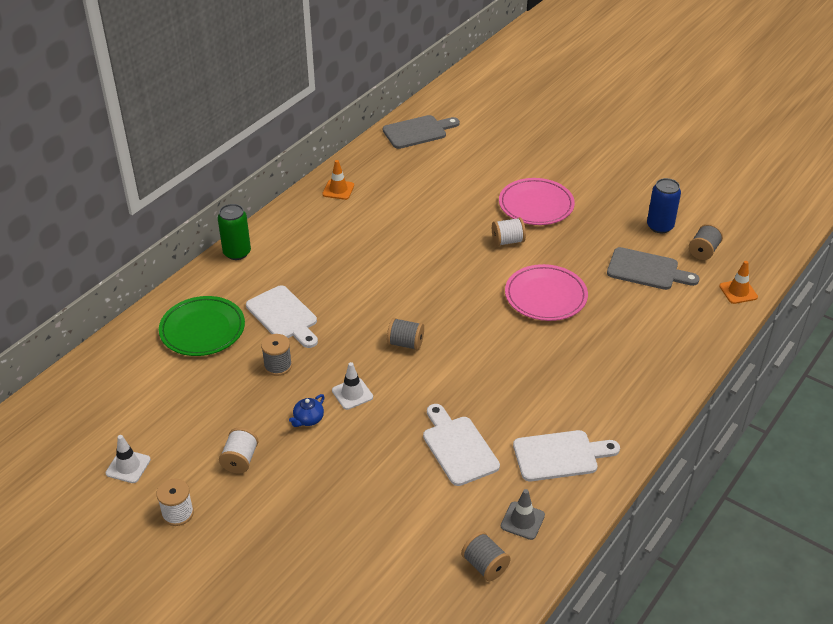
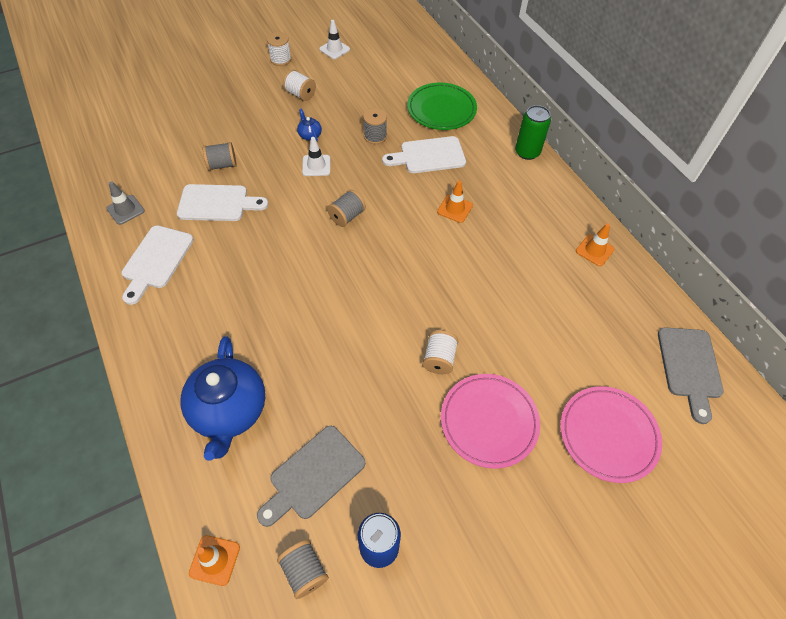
camera: 115 degrees right, 15 degrees up
grey spool [461,531,511,581] -> grey spool moved to [203,142,237,171]
pink plate [505,264,588,321] -> pink plate moved to [560,386,662,483]
none -> blue teapot [181,336,265,461]
none -> orange traffic cone [437,181,473,223]

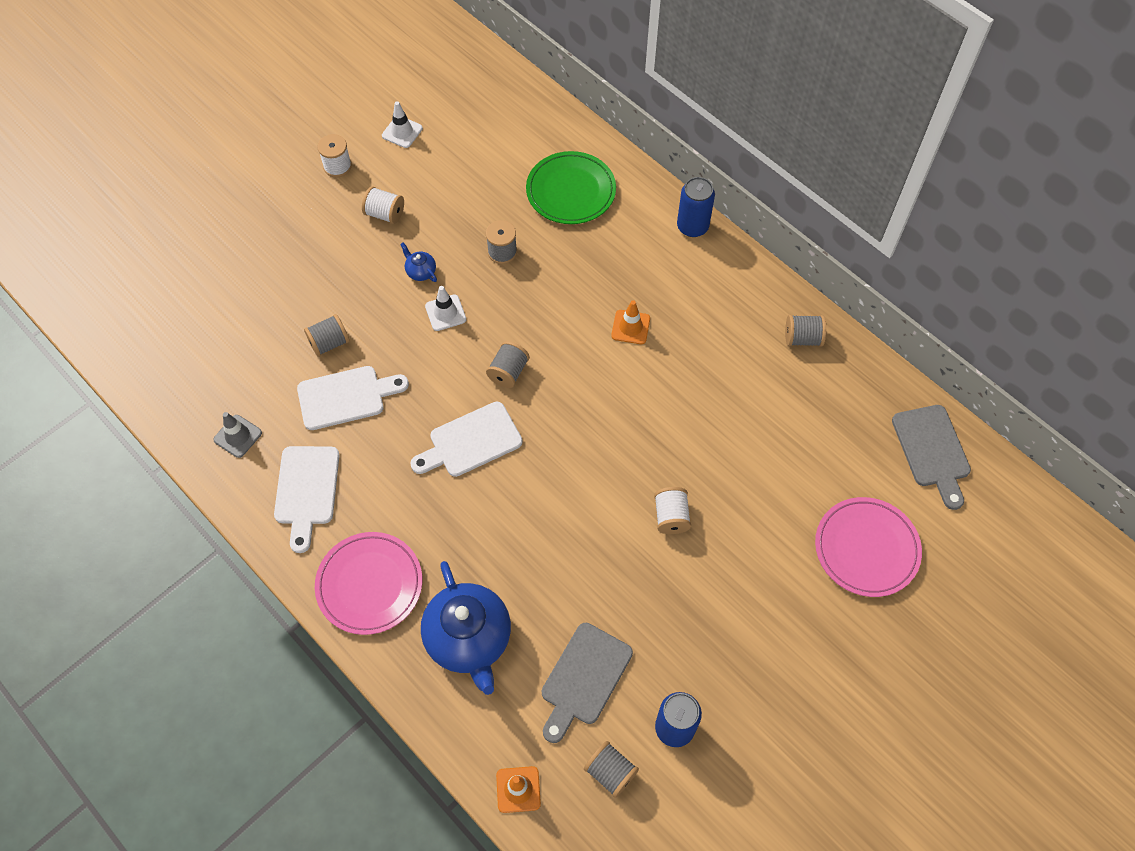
camera: 15 degrees left, 5 degrees up
white cutting board [382,136,466,173] -> white cutting board moved to [410,402,523,477]
pink plate [441,374,540,469] -> pink plate moved to [315,532,422,635]
green can [515,105,551,160] -> blue can [677,177,715,237]
orange traffic cone [576,223,615,266] -> grey spool [785,315,826,346]

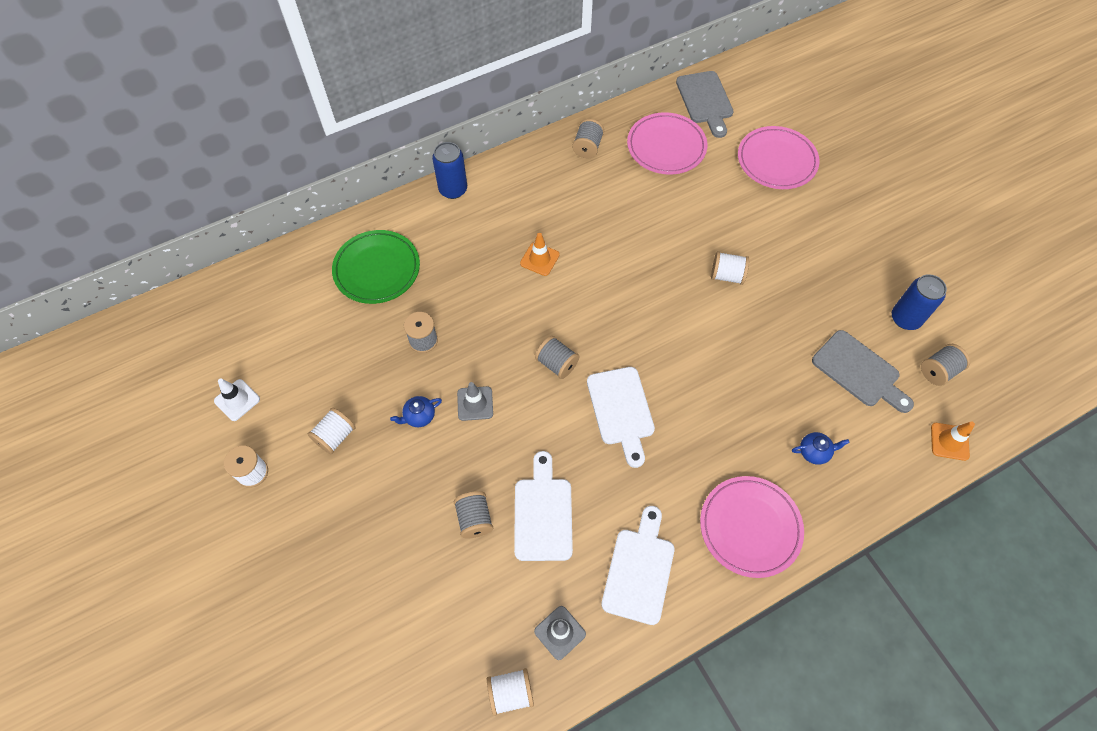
camera: 75 degrees left, 0 degrees up
white cutting board [274,446,340,553] -> white cutting board turned 90 degrees counterclockwise [601,506,674,625]
blue teapot [421,561,511,695] -> blue teapot [792,432,850,465], size x0.41
white traffic cone [425,286,466,331] -> grey traffic cone [457,382,493,421]
grey cutting board [892,405,971,510] -> grey cutting board turned 75 degrees clockwise [676,71,734,138]
none -> white spool [487,668,534,716]
none -> pink plate [627,112,707,175]

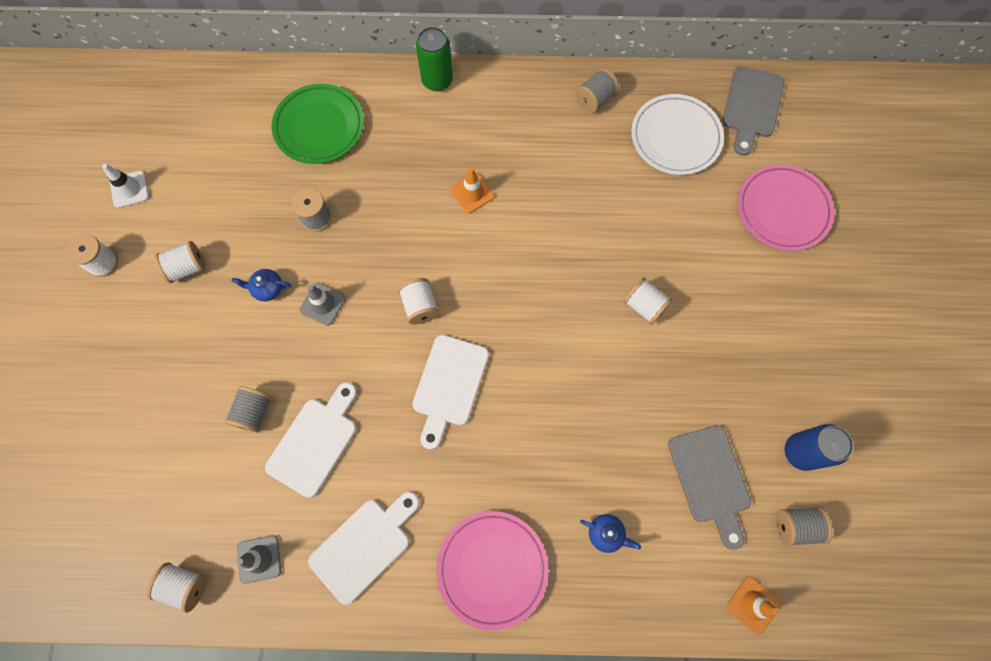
camera: 30 degrees right, 10 degrees up
blue can [432,142,467,199] -> green can [416,27,453,91]
grey spool [535,336,579,379] -> white spool [398,278,439,325]
pink plate [627,112,707,175] -> white plate [631,94,724,175]

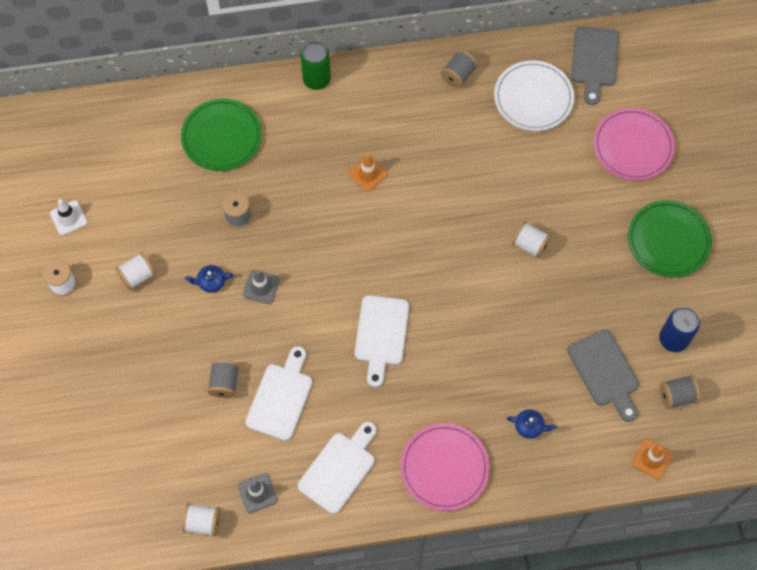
camera: 10 degrees left, 5 degrees down
white spool [398,278,439,325] -> none
none -> green plate [628,200,712,278]

